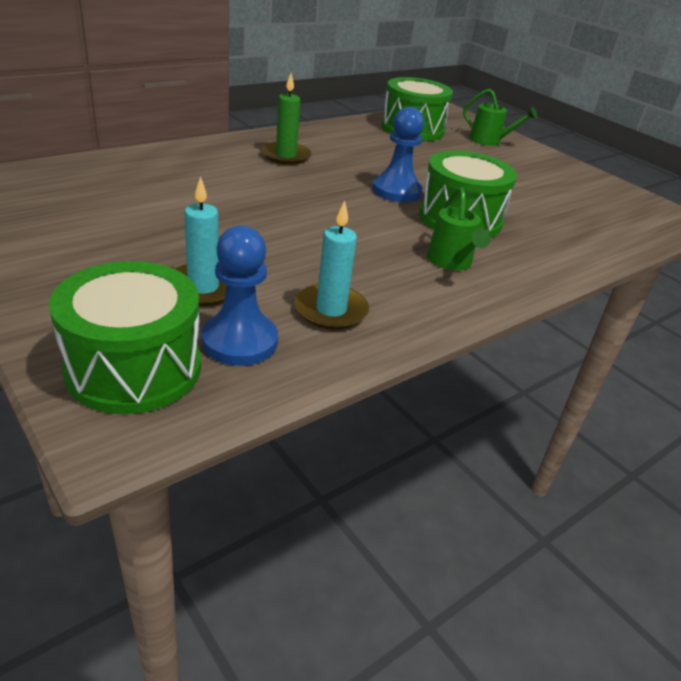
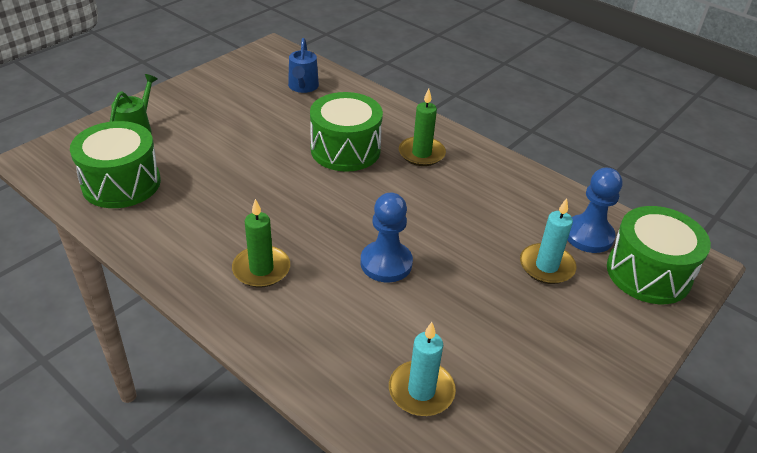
camera: 100 degrees left, 5 degrees up
turquoise candle [294,200,369,330] -> turquoise candle moved to [389,322,456,416]
blue pawn [373,107,424,202] -> blue pawn moved to [361,193,413,282]
green watering can [427,187,491,270] -> green candle [399,89,446,166]
none -> blue watering can [288,38,319,93]

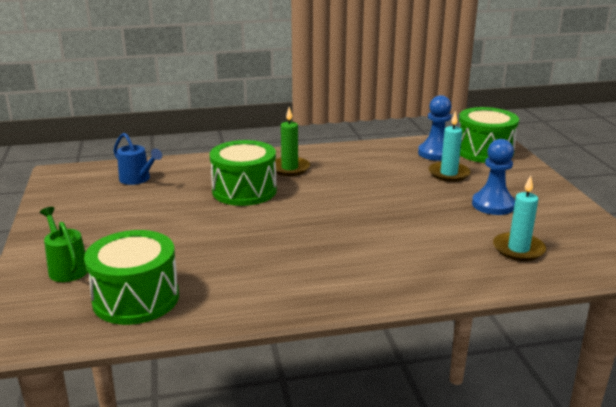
camera: 50 degrees left, 15 degrees down
green candle [232,199,290,288] -> none
blue pawn [361,193,413,282] -> blue pawn moved to [472,139,515,215]

